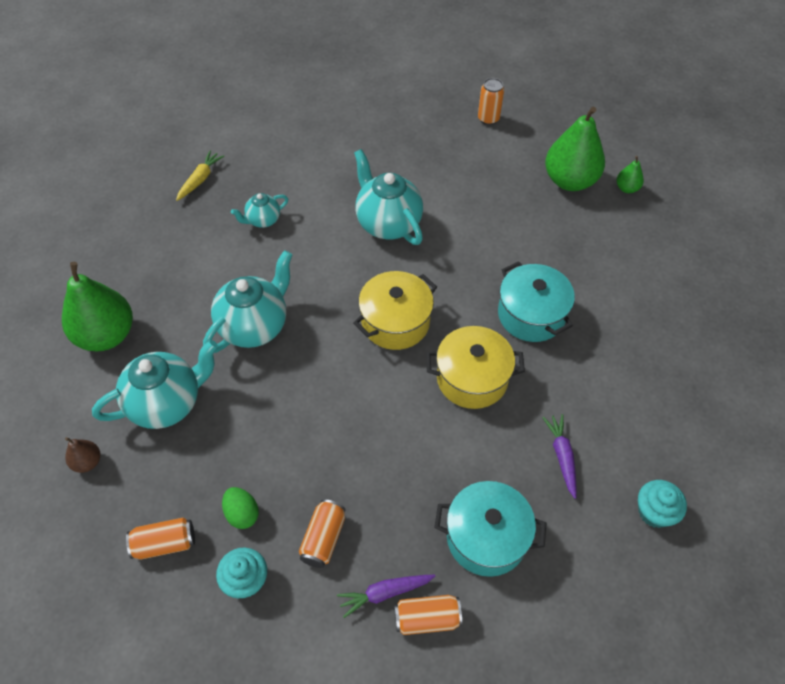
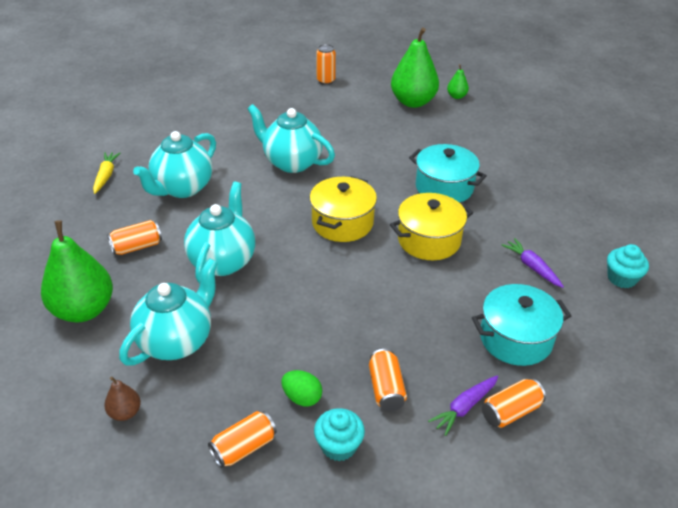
camera: 25 degrees left, 15 degrees down
turquoise teapot [231,193,288,228] -> turquoise teapot [133,131,216,198], size x1.89
none -> orange can [107,220,162,255]

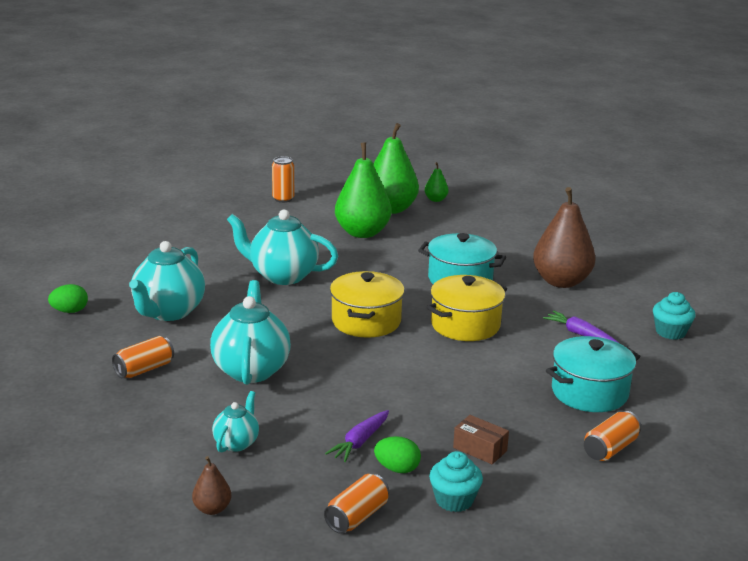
camera: 15 degrees left, 15 degrees down
green pear [41,220,113,322] -> green pear moved to [335,142,392,238]
yellow carrot [93,152,120,194] -> green egg [48,284,88,313]
turquoise teapot [119,258,218,366] -> turquoise teapot [212,391,259,453], size x0.53
orange can [369,349,407,411] -> brown box [453,415,509,464]
purple carrot [428,375,498,436] -> purple carrot moved to [325,410,389,462]
none -> brown pear [533,187,596,288]

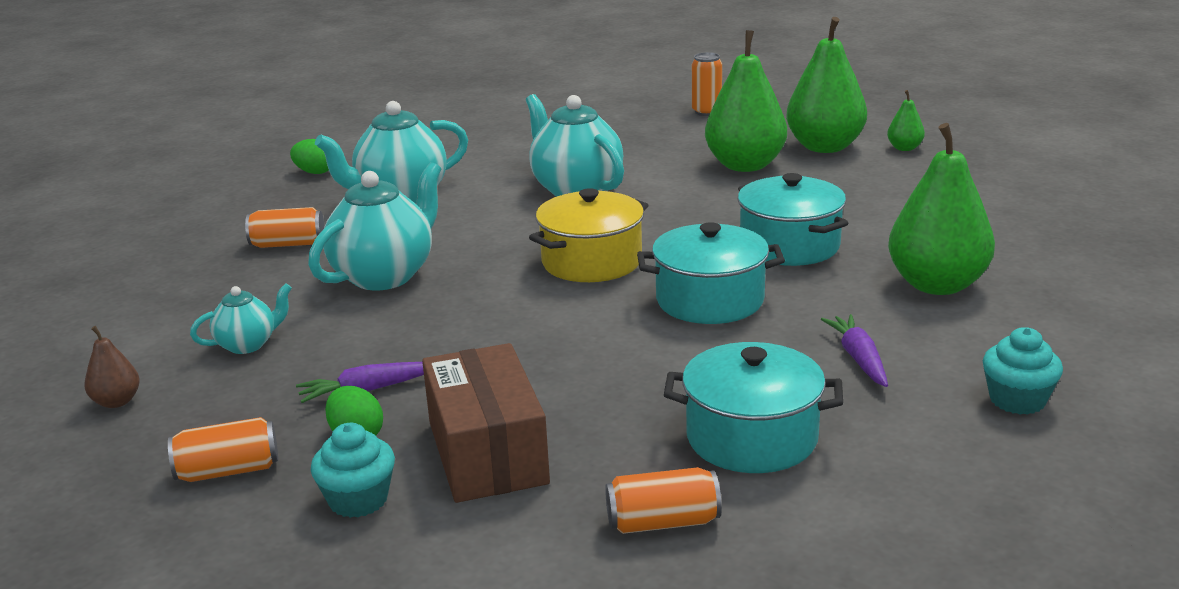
camera: 40 degrees right, 0 degrees up
yellow pot [426,275,507,341] -> turquoise pot [637,222,785,324]
brown box [453,415,509,464] -> brown box [422,343,550,503], size x2.02
brown pear [533,187,596,288] -> green pear [888,123,995,295]

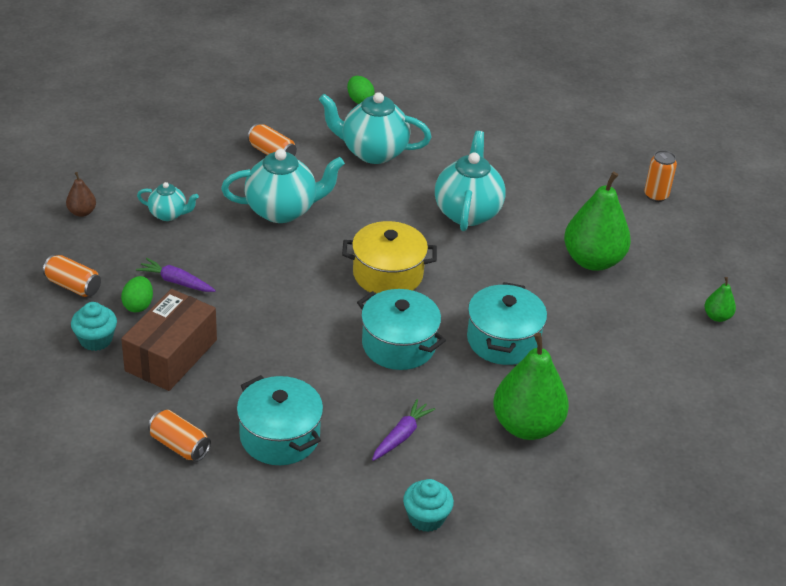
camera: 40 degrees right, 15 degrees up
green pear [786,17,867,153] -> none

